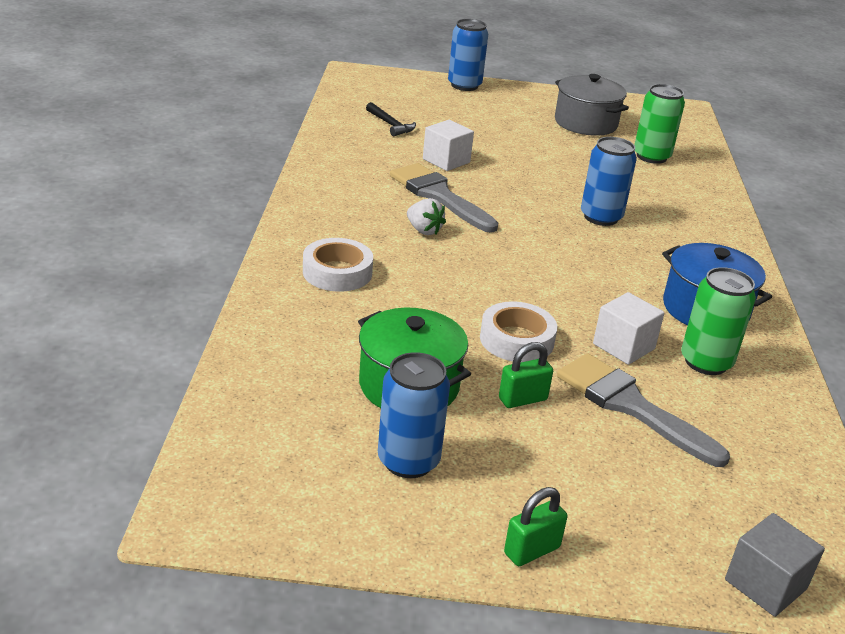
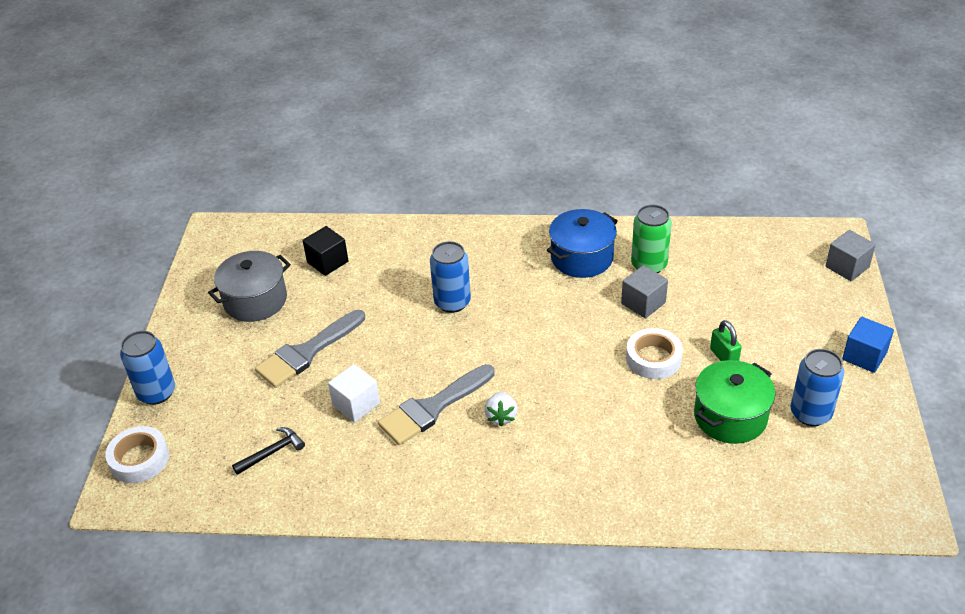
camera: 85 degrees left, 10 degrees up
white tape [303,238,373,292] -> white tape moved to [105,426,169,483]
white strawberry [407,198,446,235] -> white strawberry turned 135 degrees clockwise [484,392,518,427]
green padlock [504,487,568,566] -> blue cube [842,317,894,373]
grey brush [557,353,730,467] -> grey brush moved to [255,310,365,388]
white cube [593,292,664,365] -> grey cube [621,265,668,318]
green can [634,84,685,164] -> black cube [303,226,348,276]

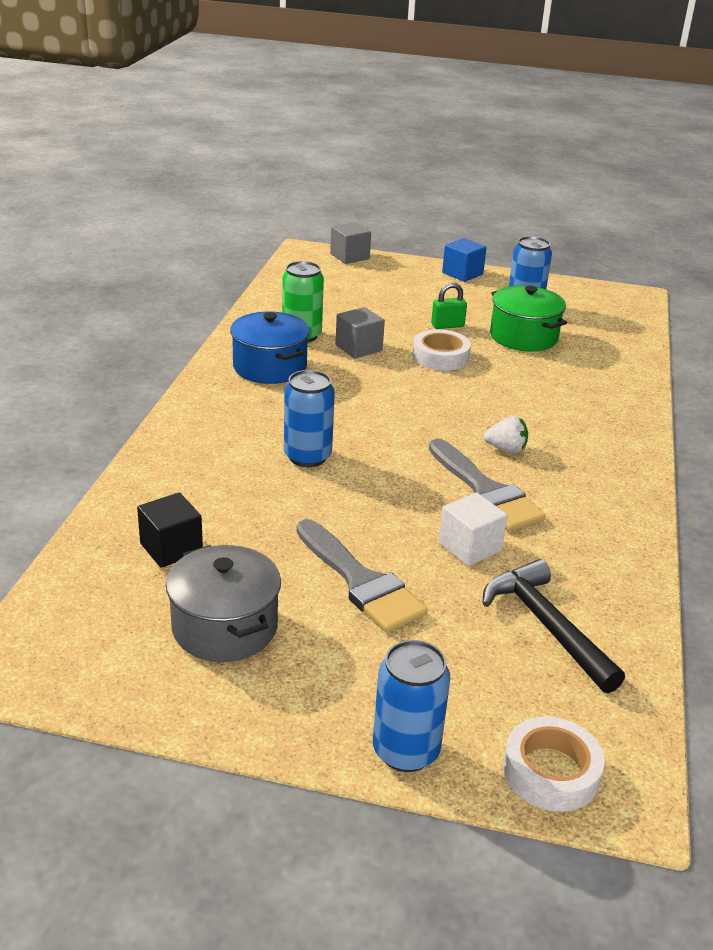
camera: 85 degrees left, 10 degrees down
black hammer [232,427,305,475] -> black hammer [483,559,625,693], size x1.74

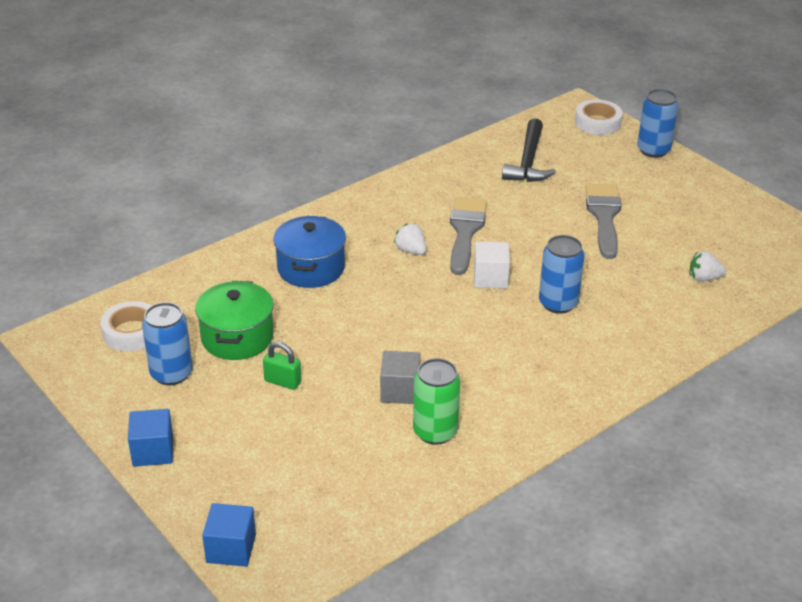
camera: 140 degrees left, 5 degrees up
black cube [137,492,203,568] -> white strawberry [689,251,726,282]
grey pot [166,545,281,662] -> none
blue pot [230,312,310,384] -> blue pot moved to [273,216,346,288]
grey cube [330,222,371,264] -> blue cube [202,503,256,567]
white tape [412,329,471,371] -> white tape moved to [100,301,152,351]
white cube [439,492,507,566] -> white cube moved to [474,242,510,289]

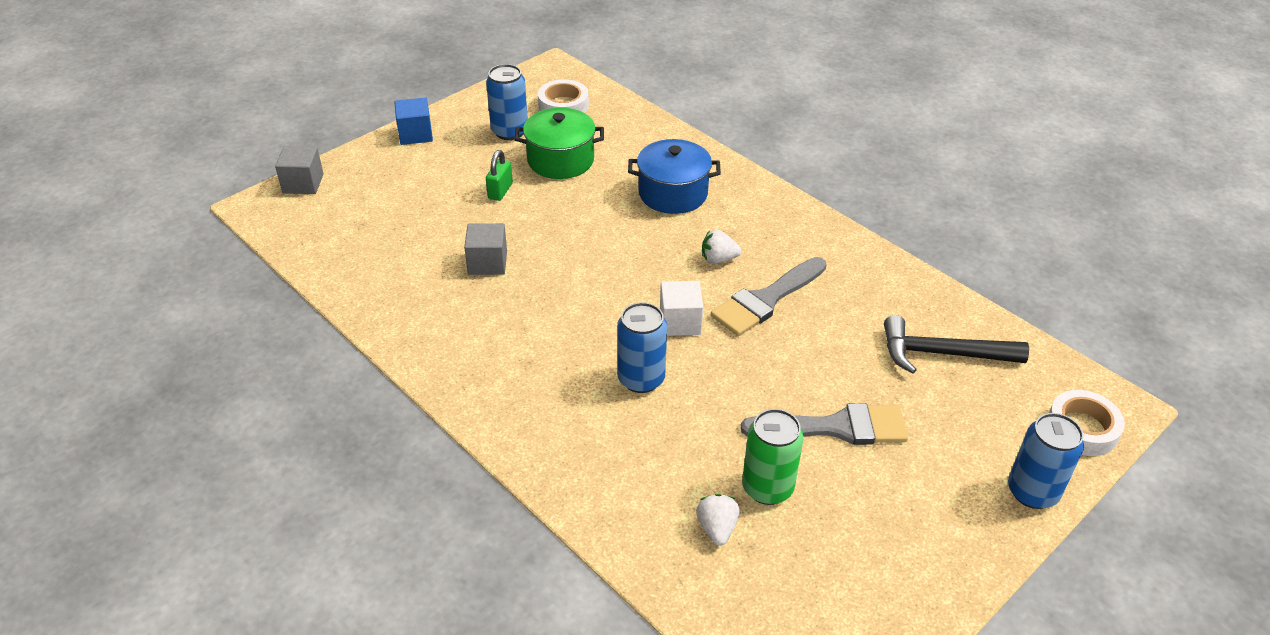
camera: 85 degrees right, 5 degrees up
blue cube [202,503,256,567] -> grey cube [275,146,324,194]
white strawberry [394,224,426,255] -> white strawberry turned 135 degrees counterclockwise [702,230,741,264]
green can [413,358,460,445] -> green can moved to [742,409,803,505]
grey brush [450,197,487,275] -> grey brush turned 135 degrees clockwise [711,257,827,336]

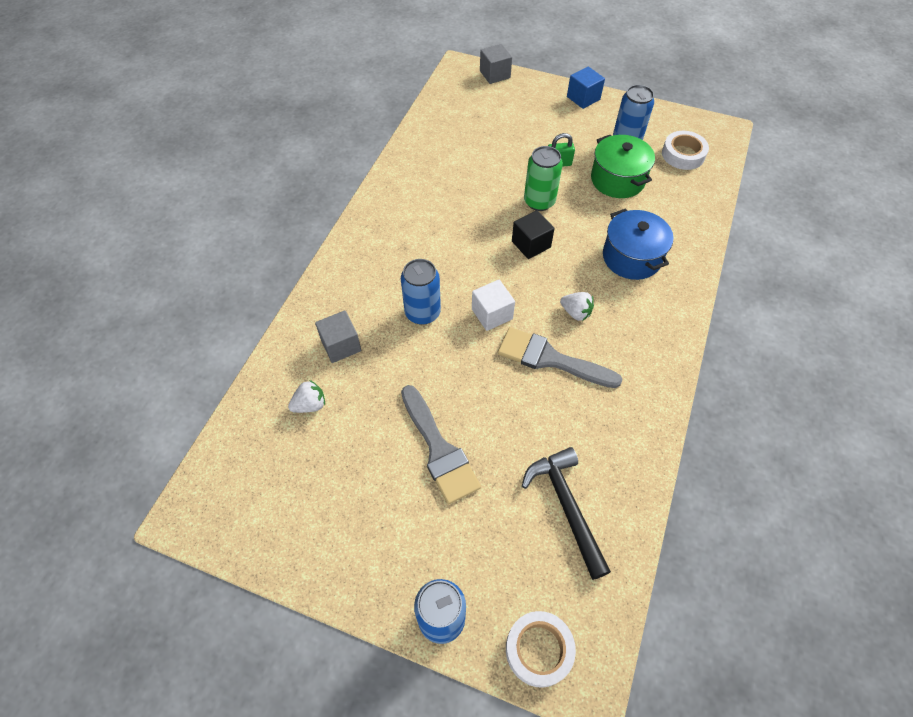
camera: 65 degrees right, 15 degrees up
grey cube [464,223,507,275] -> grey cube moved to [315,311,361,363]
white strawberry [702,230,741,264] -> white strawberry turned 150 degrees clockwise [560,292,594,321]
green can [742,409,803,505] -> green can moved to [524,146,563,211]
none -> black cube [512,210,555,259]

